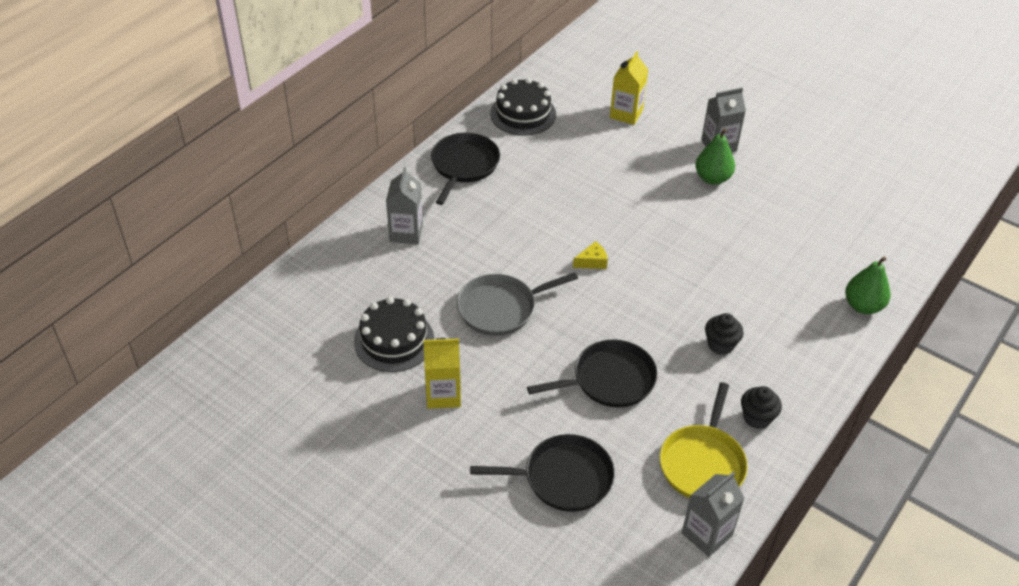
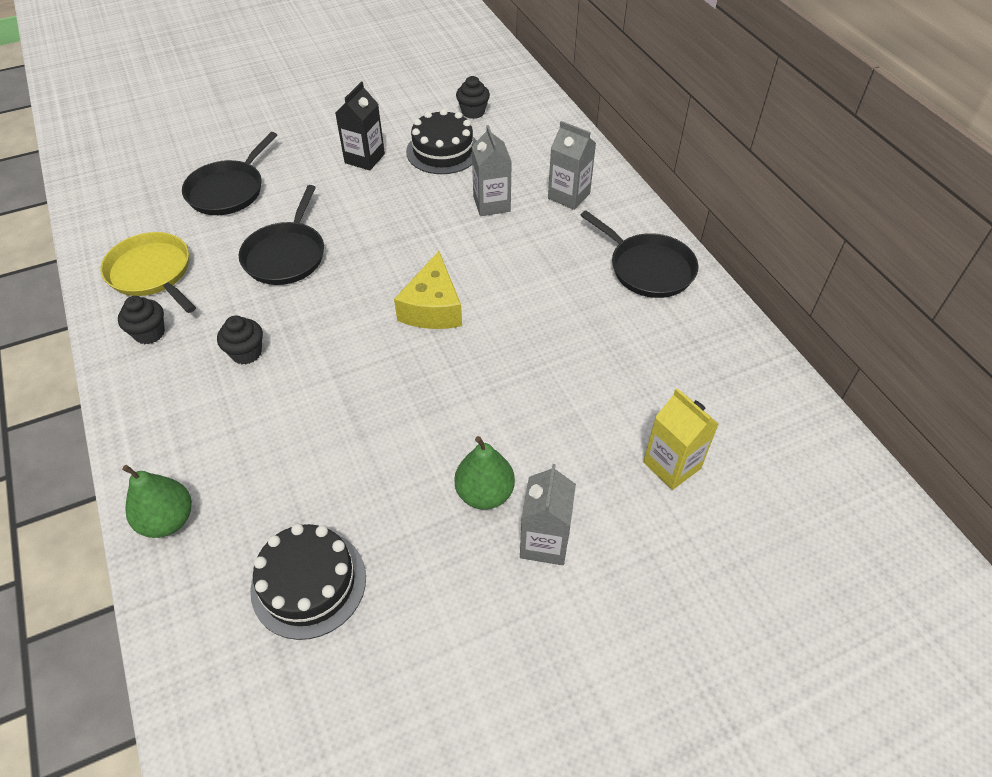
camera: 120 degrees right, 5 degrees up
yellow carton [423,338,461,409] -> black carton [335,81,385,171]
grey pan [457,272,578,336] -> none
black cake [490,78,556,136] -> black cake moved to [250,524,366,640]
yellow cheese [573,241,608,269] -> yellow cheese [394,251,462,329], size x1.98
grey carton [682,472,745,557] -> grey carton moved to [472,125,512,216]
none -> black cupcake [456,76,490,119]

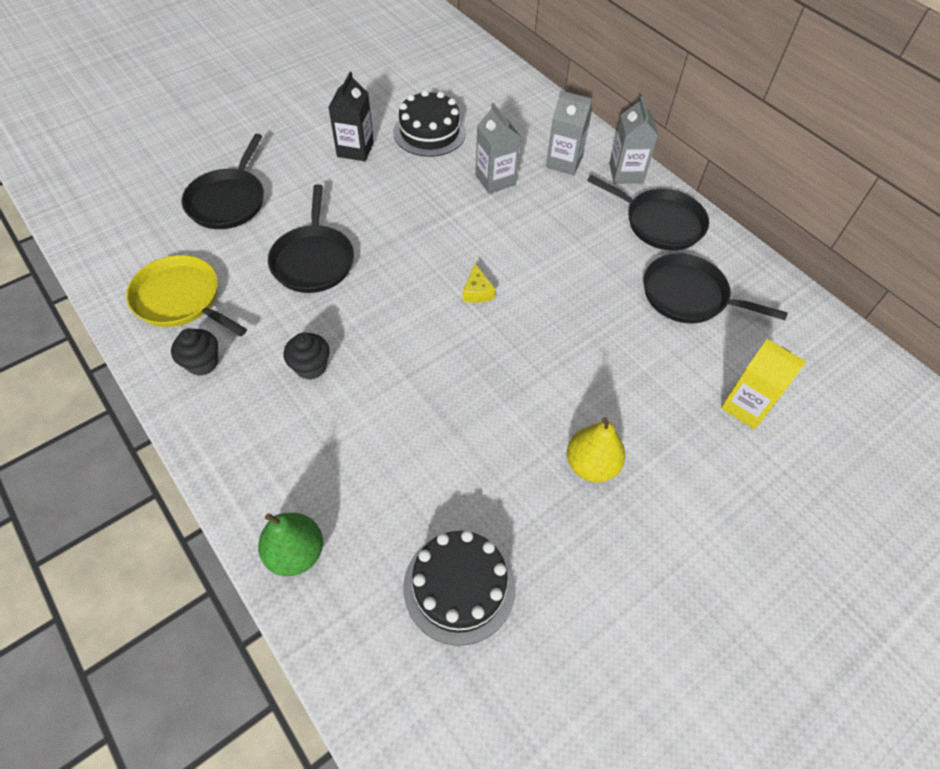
camera: 15 degrees left, 5 degrees up
yellow cheese [394,251,462,329] -> yellow cheese [463,263,495,303], size x0.51
green pear [454,436,515,509] -> yellow pear [567,417,625,482]
black cupcake [456,76,490,119] -> none
grey carton [520,464,576,565] -> grey carton moved to [609,96,658,184]
none -> black pan [643,253,788,323]

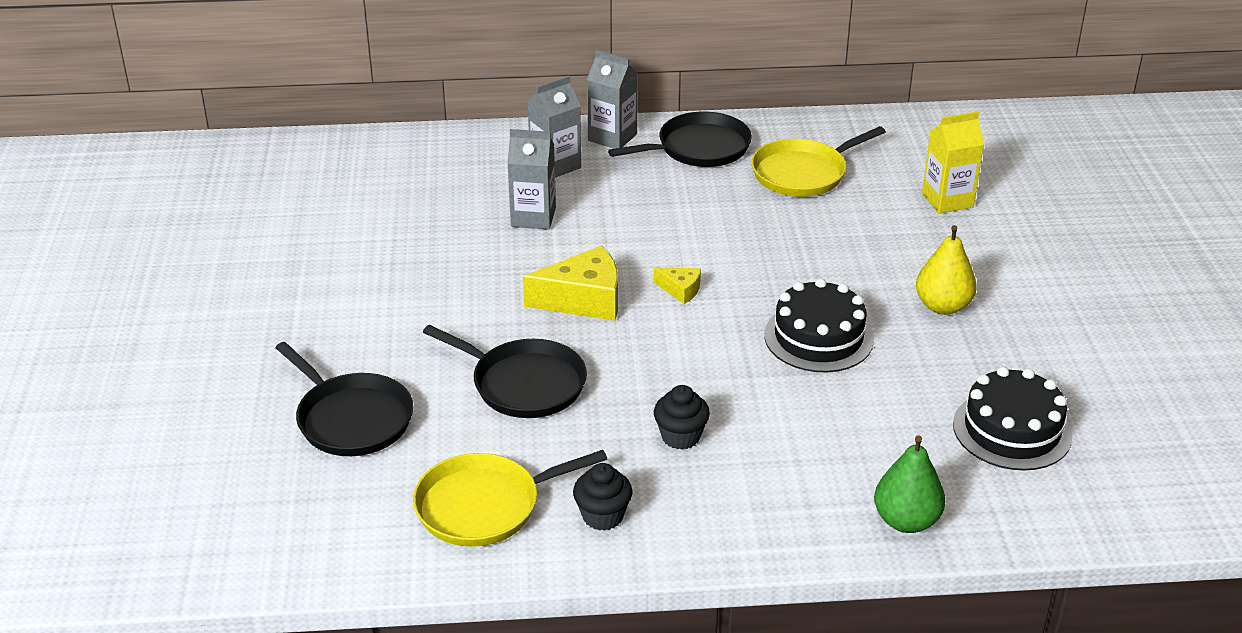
camera: 55 degrees left, 20 degrees down
black carton [328,72,374,161] -> none
black cake [393,90,466,157] -> black cake moved to [764,278,874,372]
black pan [643,253,788,323] -> yellow pan [751,126,886,197]
none -> yellow cheese [523,246,618,321]

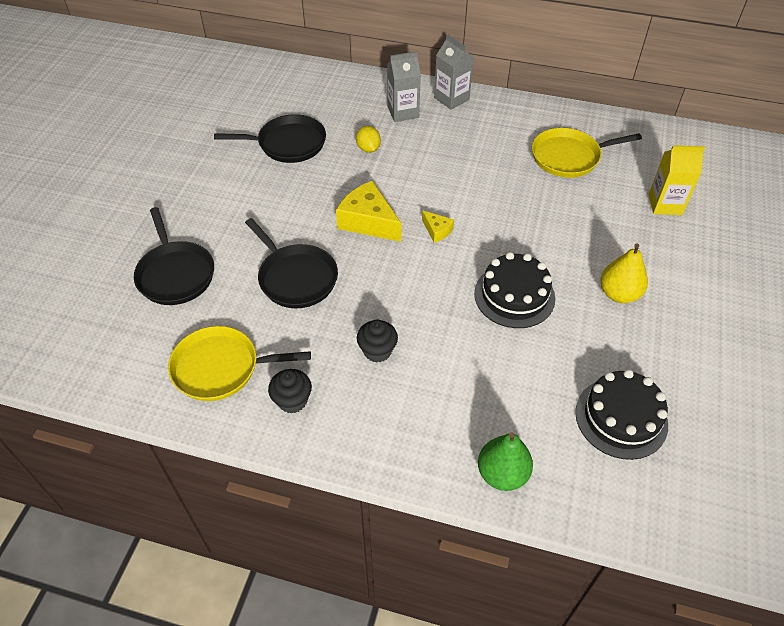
camera: 20 degrees right, 15 degrees up
grey carton [507,129,556,229] -> yellow lemon [356,126,381,153]
yellow cheese [523,246,618,321] -> yellow cheese turned 150 degrees counterclockwise [336,181,402,242]
black pan [608,111,752,167] -> black pan moved to [214,114,326,163]

